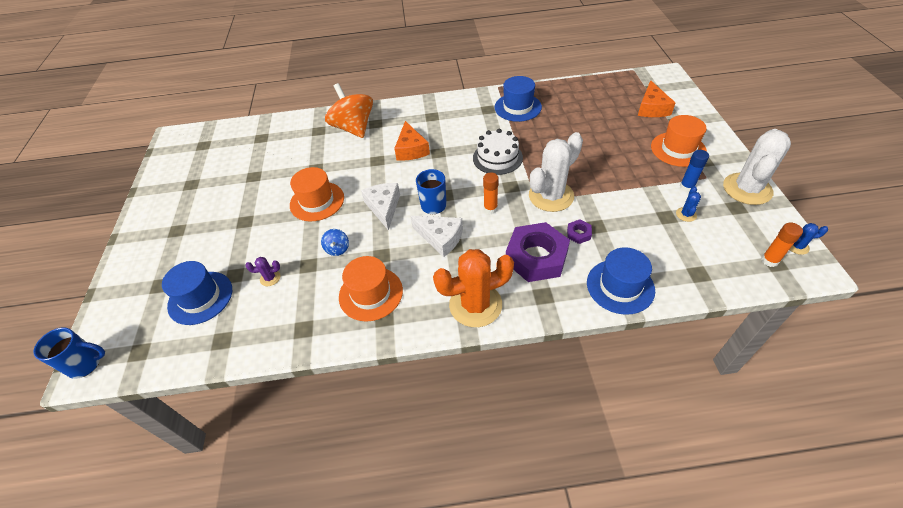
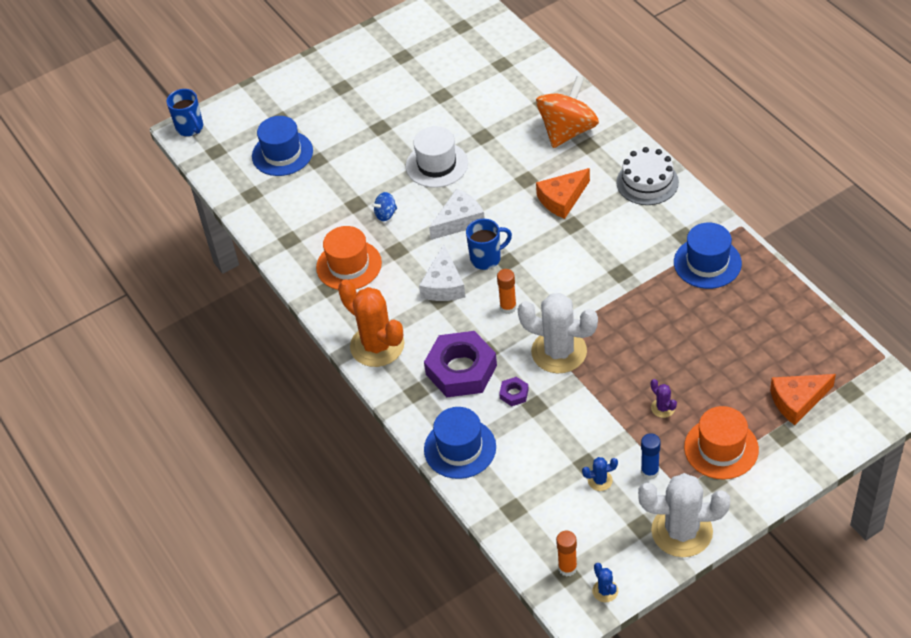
camera: 65 degrees right, 0 degrees up
purple cactus [245,257,281,286] -> purple cactus moved to [651,379,677,418]
orange hat [290,167,344,221] -> white hat [406,126,468,188]
white cake [473,129,523,175] -> white cake moved to [616,147,679,205]

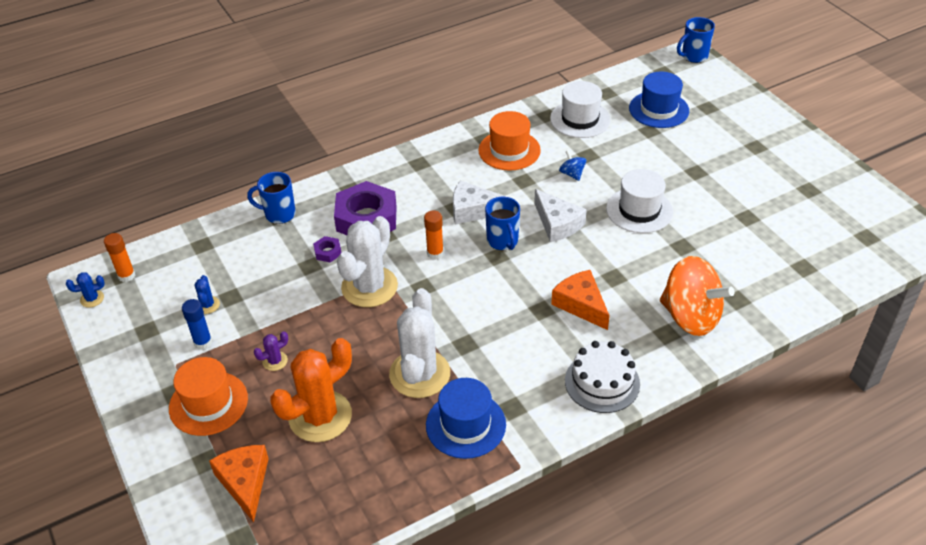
camera: 90 degrees right, 5 degrees down
orange cactus [338,279,405,367] -> orange cactus moved to [271,338,352,442]
blue hat [424,407,496,479] -> blue mug [247,172,296,224]
white cactus [638,473,730,557] -> white cactus moved to [389,288,450,398]
none -> white hat [550,81,611,138]

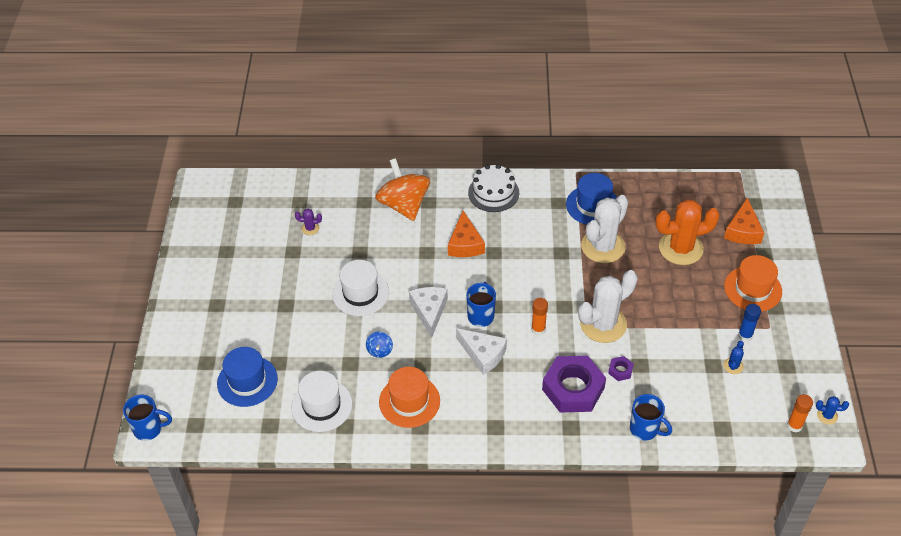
camera: 150 degrees left, 5 degrees up
purple cactus [254,331,288,371] -> purple cactus moved to [295,209,322,235]

